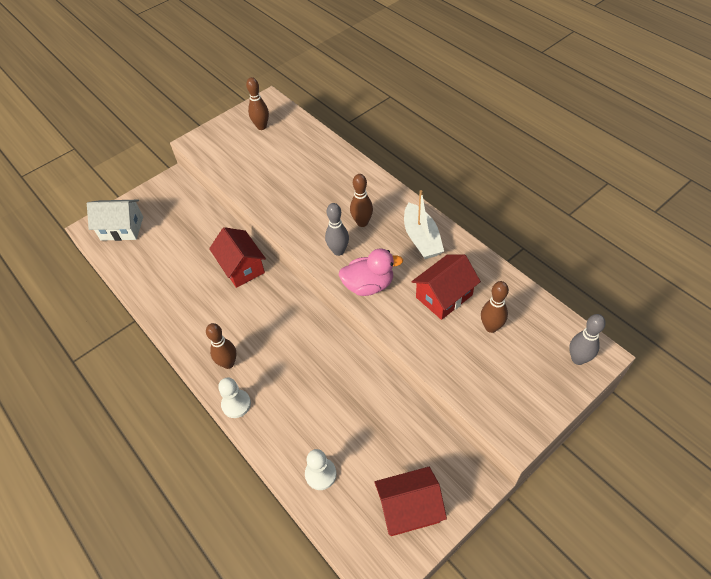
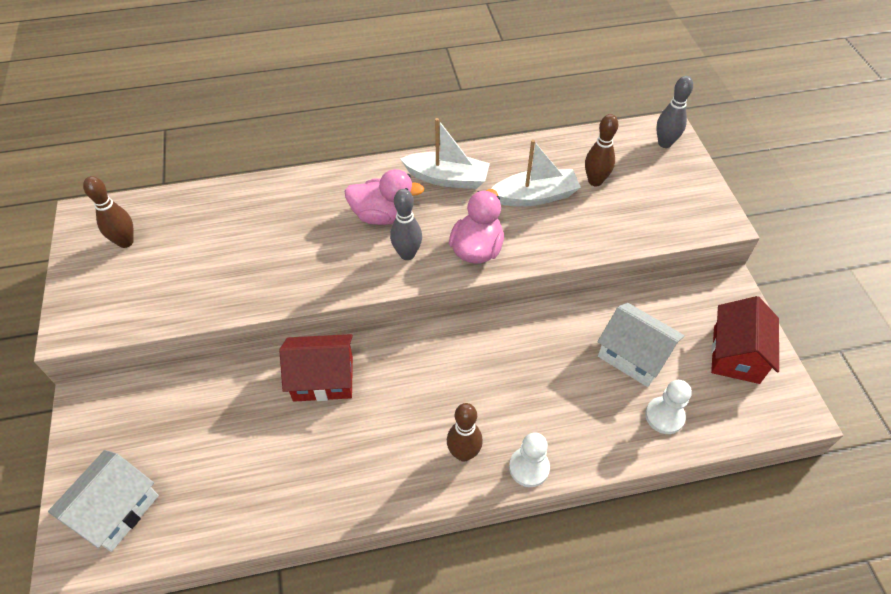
camera: 65 degrees left, 0 degrees up
brown bowling pin [350,174,373,227] -> pink duck [345,169,424,225]
red house [411,255,481,320] -> white boat [491,139,581,207]
none -> white house [597,303,685,387]

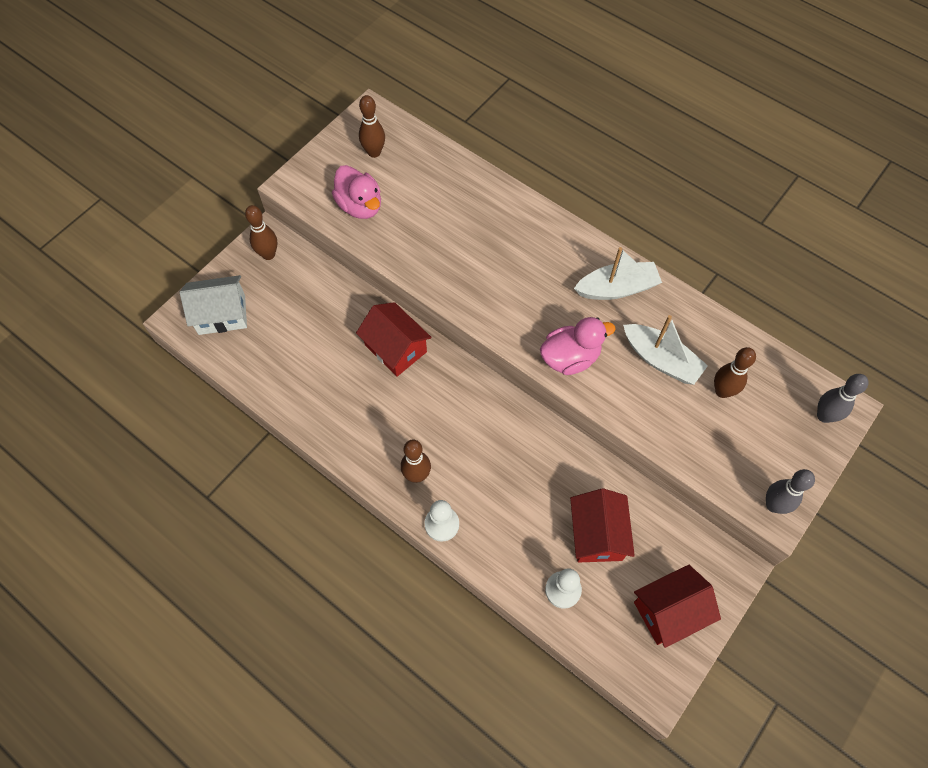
camera: 50 degrees right, 10 degrees up
pink duck [345,169,424,225] -> pink duck moved to [332,165,381,219]
grey bowling pin [390,189,422,260] -> grey bowling pin moved to [766,469,815,514]
white boat [400,118,490,189] -> white boat turned 75 degrees counterclockwise [574,247,662,300]
white house [597,303,685,387] -> red house [570,488,635,562]
none -> brown bowling pin [245,205,277,260]

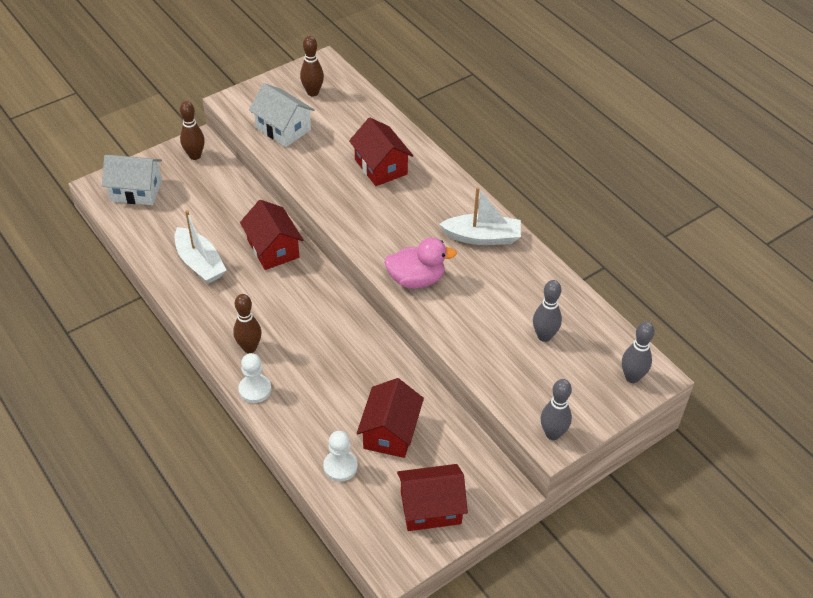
camera: 15 degrees right, 15 degrees down
pink duck [332,165,381,219] -> white house [249,83,315,147]
white boat [623,315,708,385] -> white boat moved to [175,210,226,284]
brown bowling pin [714,347,756,398] -> grey bowling pin [533,280,562,342]
none -> red house [349,118,413,186]

